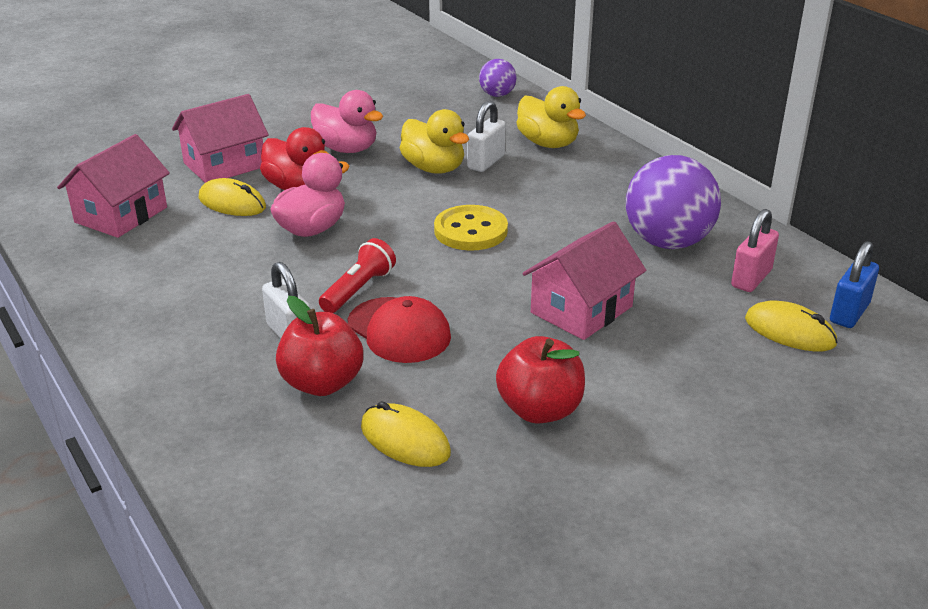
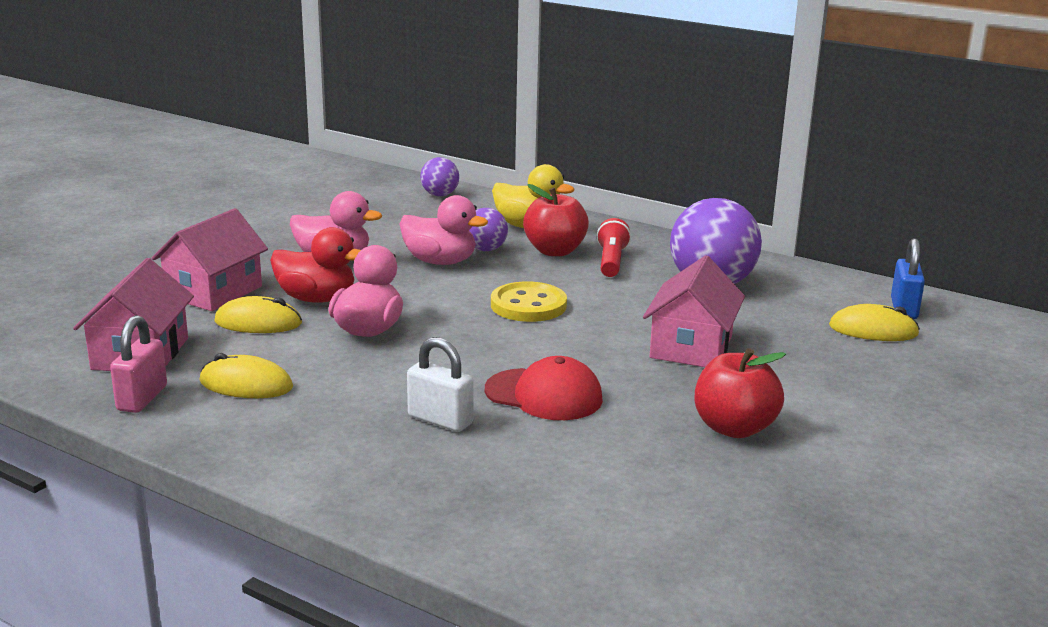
camera: 25 degrees left, 10 degrees down
red apple [276,296,363,396] -> red apple moved to [523,184,589,256]
red flashlight [319,238,396,313] -> red flashlight moved to [597,218,631,277]
yellow mouse [361,401,451,467] -> yellow mouse moved to [199,353,293,398]
yellow duck [400,109,469,174] -> pink duck [399,195,488,265]
white padlock [467,101,506,172] -> purple ball [469,208,508,251]
pink padlock [731,209,779,292] -> pink padlock moved to [110,315,167,413]

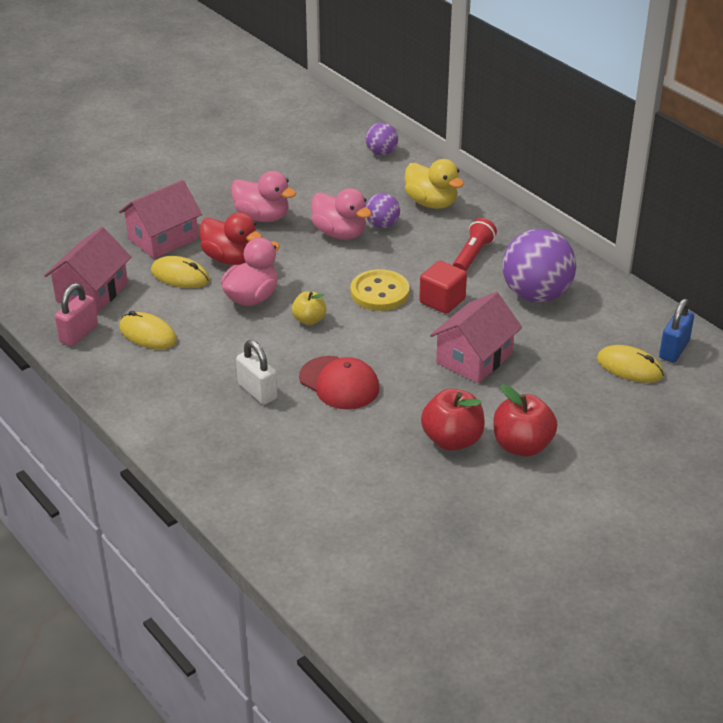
camera: 20 degrees right, 15 degrees up
red apple [523,184,589,256] -> red apple moved to [493,384,557,457]
none -> yellow apple [291,291,326,325]
none -> red cube [419,261,467,314]

